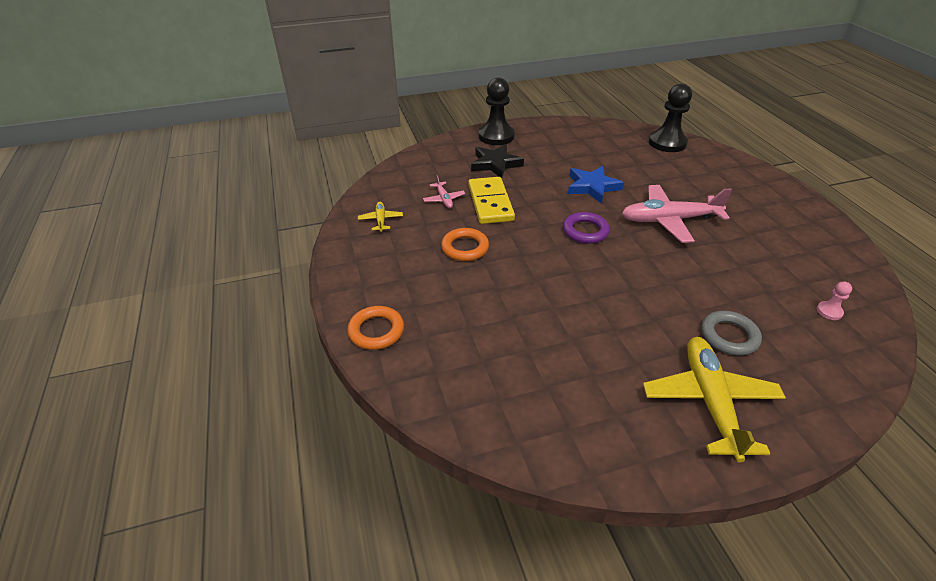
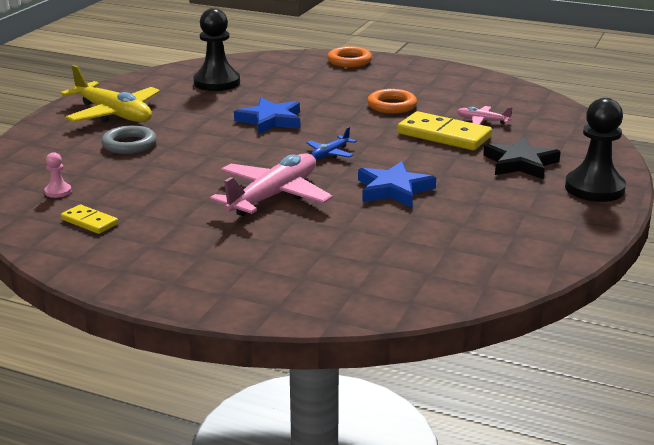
camera: 130 degrees right, 15 degrees down
yellow plane [358,202,403,232] -> none
purple ring [563,212,610,244] -> blue plane [307,127,357,160]
black pawn [649,83,692,152] -> black pawn moved to [193,8,240,91]
none -> yellow domino [61,205,118,234]
none -> blue star [234,98,300,134]

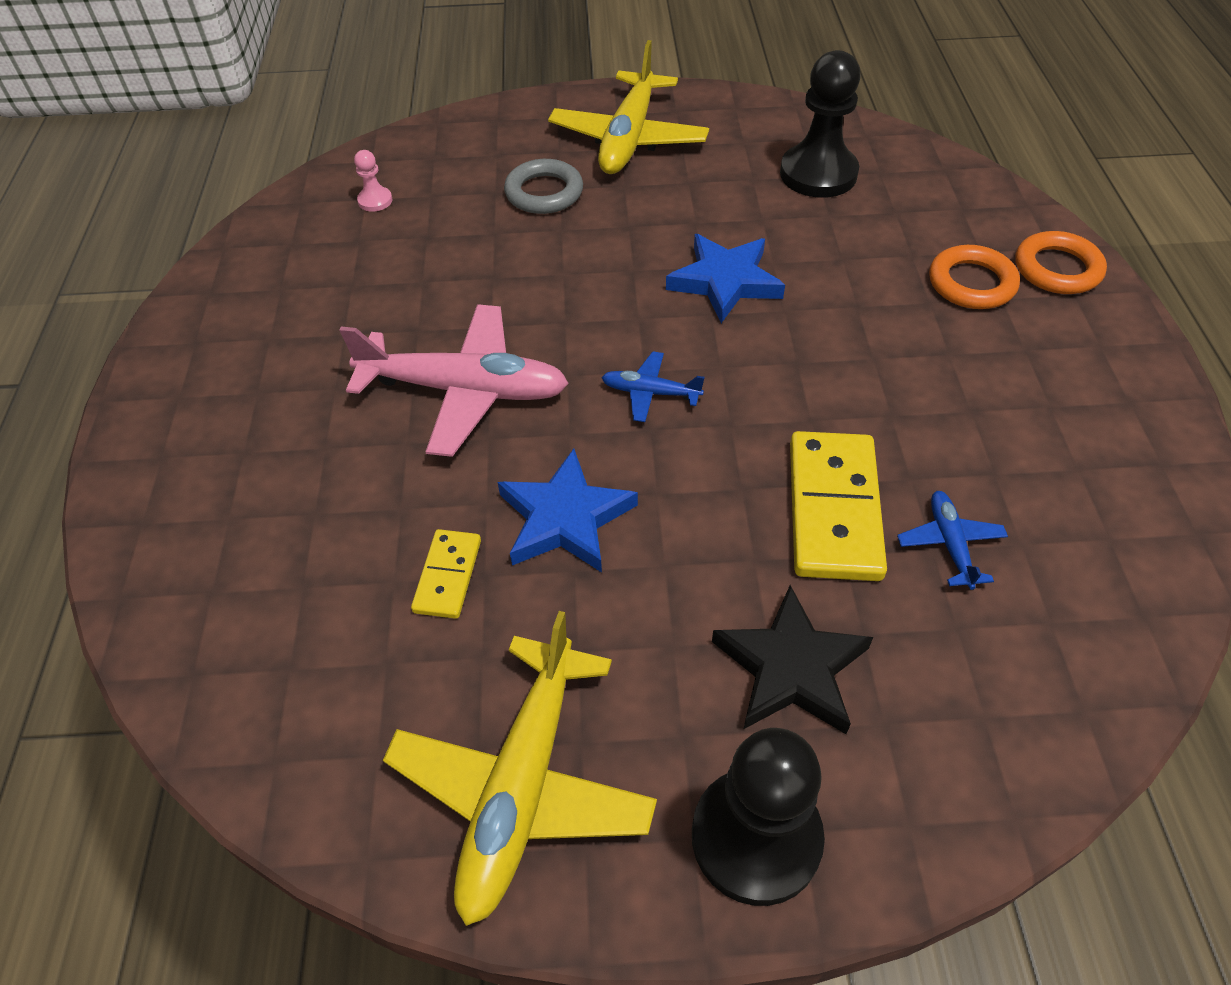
camera: 65 degrees right, 25 degrees up
yellow domino [61,205,118,234] -> yellow domino moved to [411,529,481,619]
orange ring [367,89,417,114] -> orange ring moved to [929,245,1020,309]
pink plane [457,106,512,125] -> blue plane [897,491,1008,590]
none -> yellow plane [383,611,657,926]

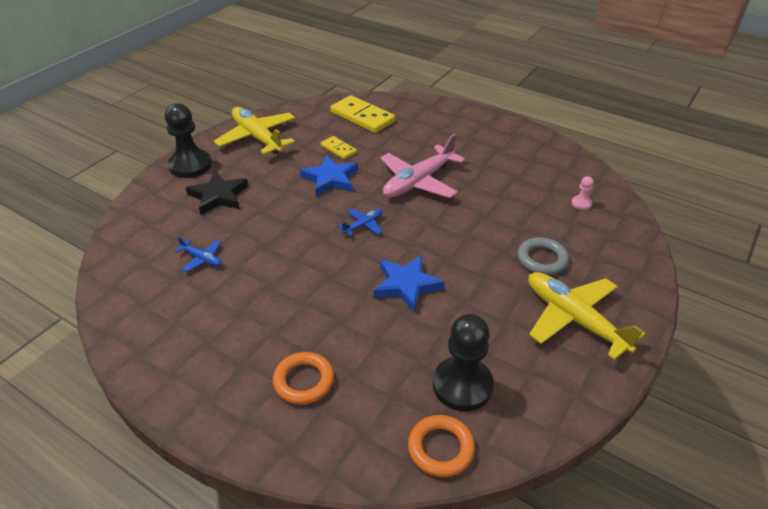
camera: 125 degrees right, 10 degrees down
yellow domino [790,431,887,581] -> yellow domino moved to [330,95,395,133]
orange ring [1015,231,1107,294] -> orange ring moved to [408,415,475,477]

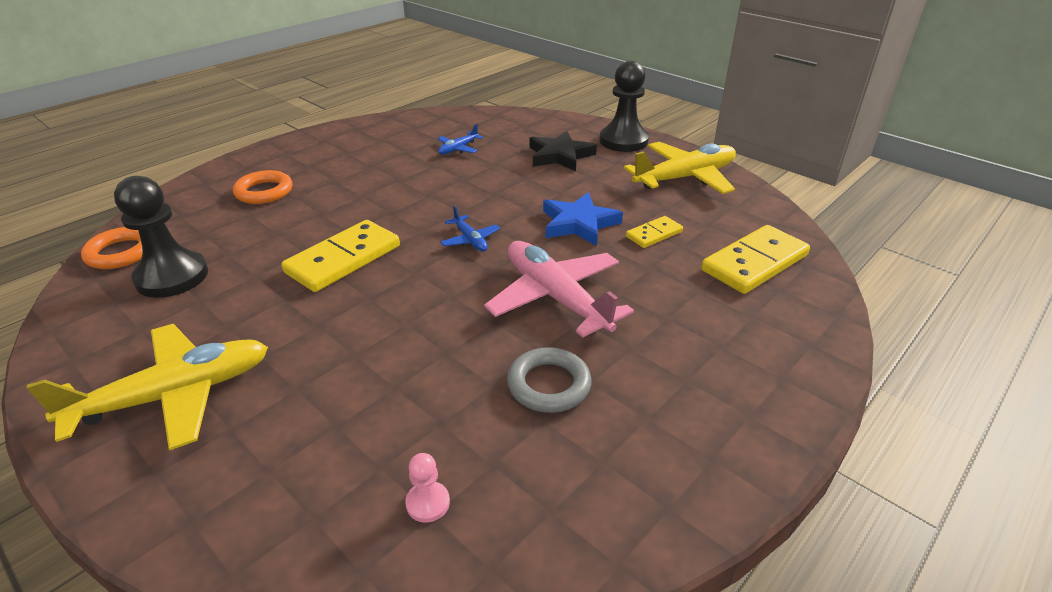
camera: 100 degrees right, 5 degrees down
blue star [374,255,445,312] -> yellow domino [281,220,400,292]
grey ring [517,237,569,275] -> grey ring moved to [507,347,592,413]

